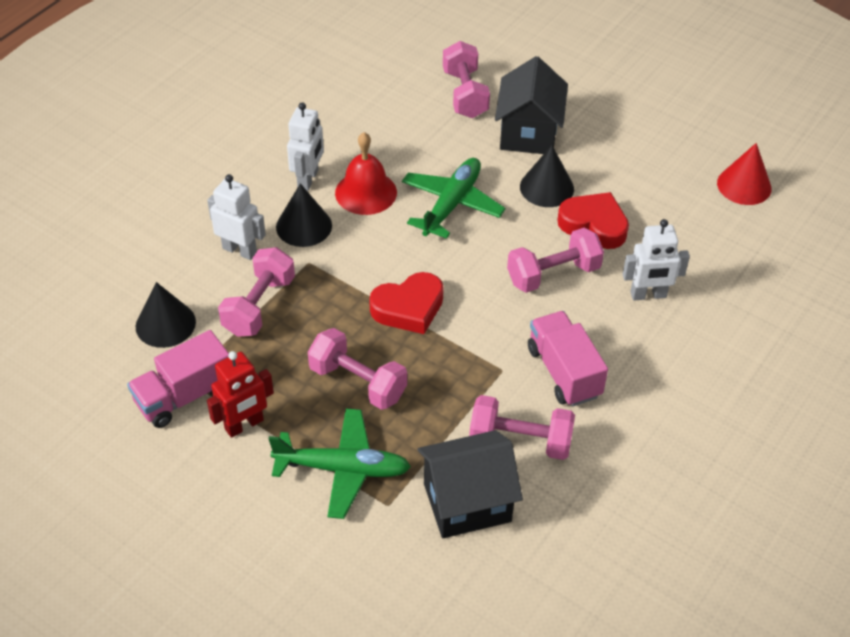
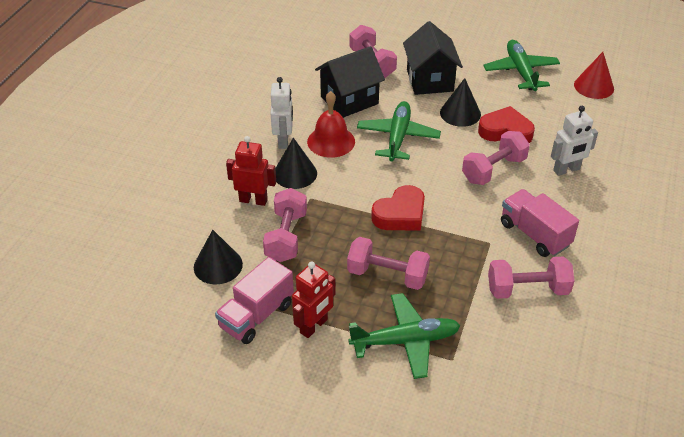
camera: 15 degrees left, 5 degrees down
white robot [207,174,266,260] -> red robot [226,136,276,206]
black house [417,430,523,538] -> black house moved to [315,46,385,118]
none -> green plane [483,40,560,91]

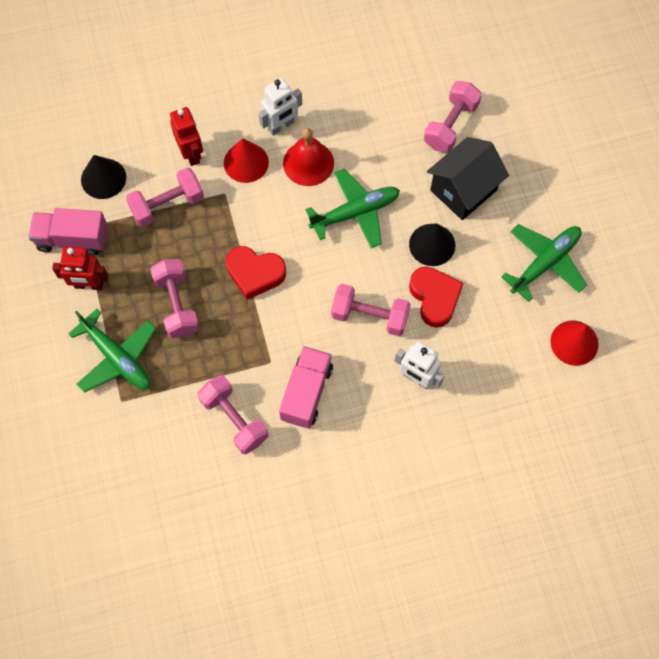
camera: 55 degrees right, 25 degrees up
black cone [275,138,317,189] -> red cone [224,138,269,183]
black house [315,46,385,118] -> none

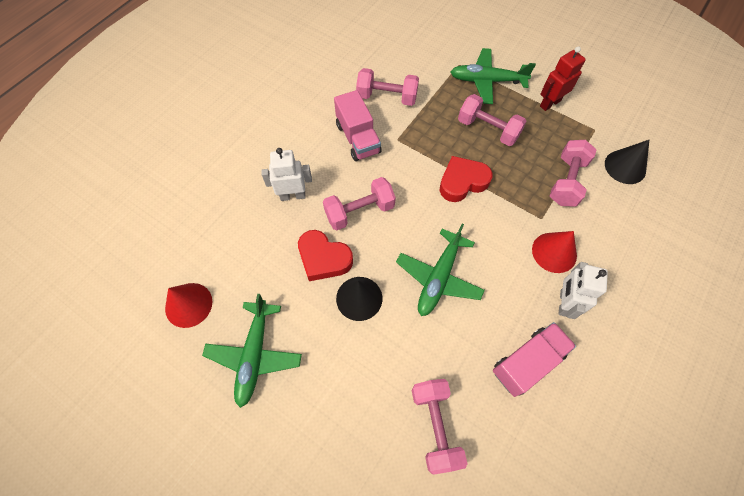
camera: 140 degrees right, 5 degrees down
pink truck [29,208,108,255] -> pink truck moved to [493,322,576,397]
red robot [170,107,203,166] -> none
red bell [283,128,334,186] -> none
black house [427,137,509,220] -> none

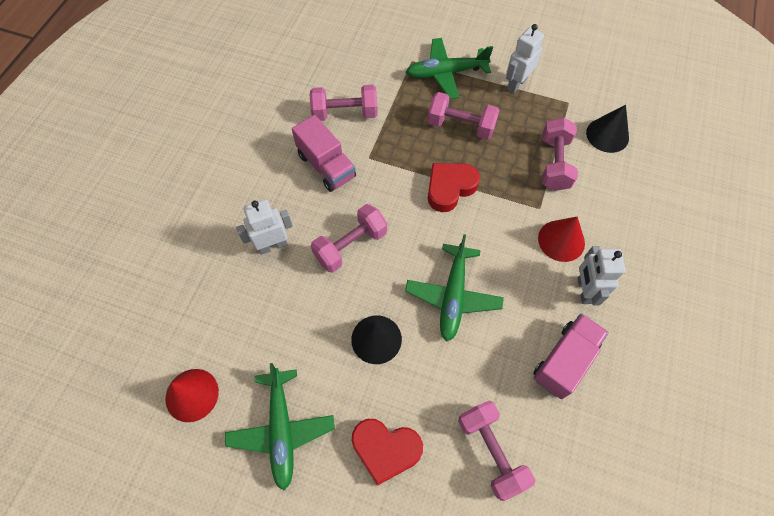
camera: 15 degrees left, 0 degrees up
red heart [298,230,353,281] -> red heart moved to [352,419,423,486]
red robot [540,46,586,111] -> white robot [506,24,544,93]

